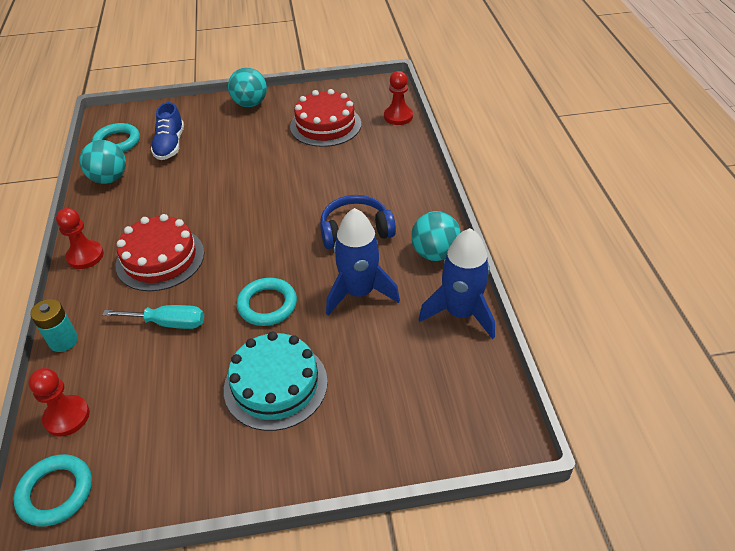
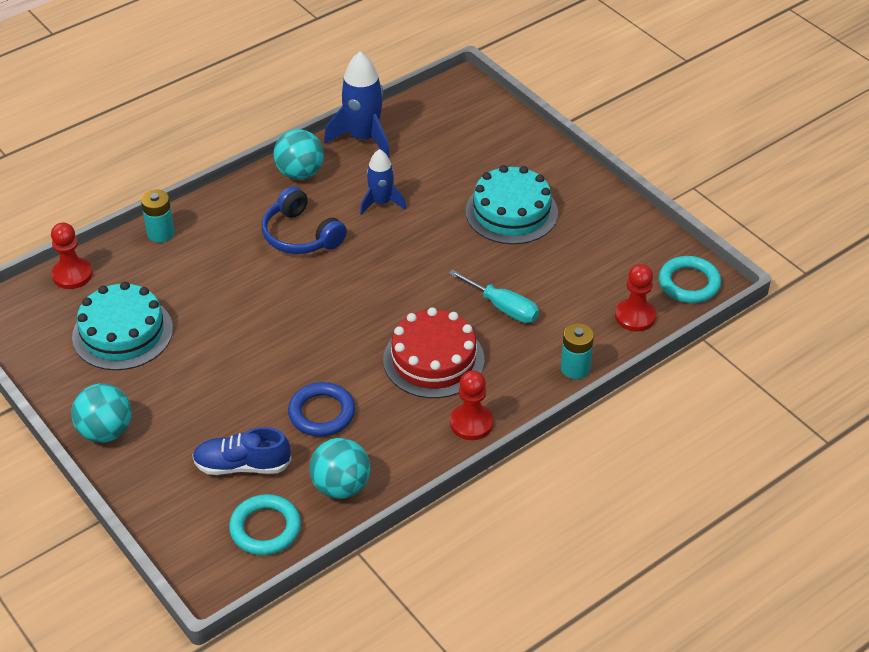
camera: 120 degrees left, 0 degrees up
turquoise screwdriver [102,305,204,329] -> turquoise screwdriver turned 150 degrees clockwise [449,270,539,323]
blue shoe [151,102,184,160] -> blue shoe turned 150 degrees counterclockwise [192,427,292,475]
turquoise ring [237,278,297,326] -> none
red cake [290,89,361,147] -> turquoise cake [72,282,173,370]
blue rocket [326,208,400,316] -> blue rocket [360,149,406,215], size x0.63
none -> turquoise battery [141,190,175,243]
none -> blue ring [288,382,355,437]

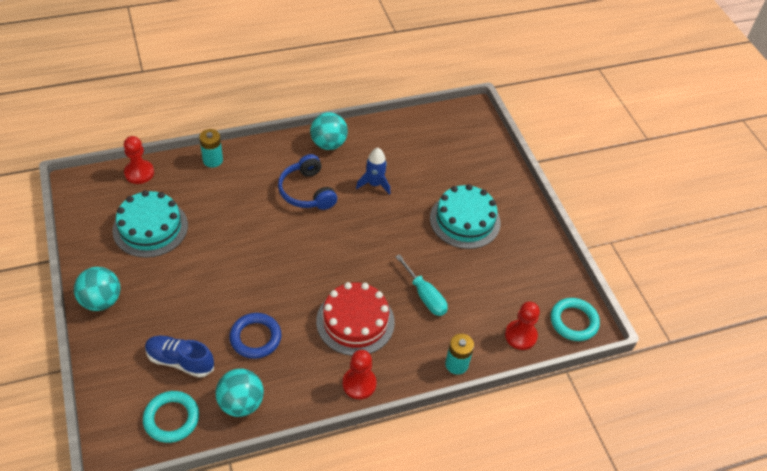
camera: 15 degrees right, 5 degrees up
blue rocket [324,52,390,158] -> none

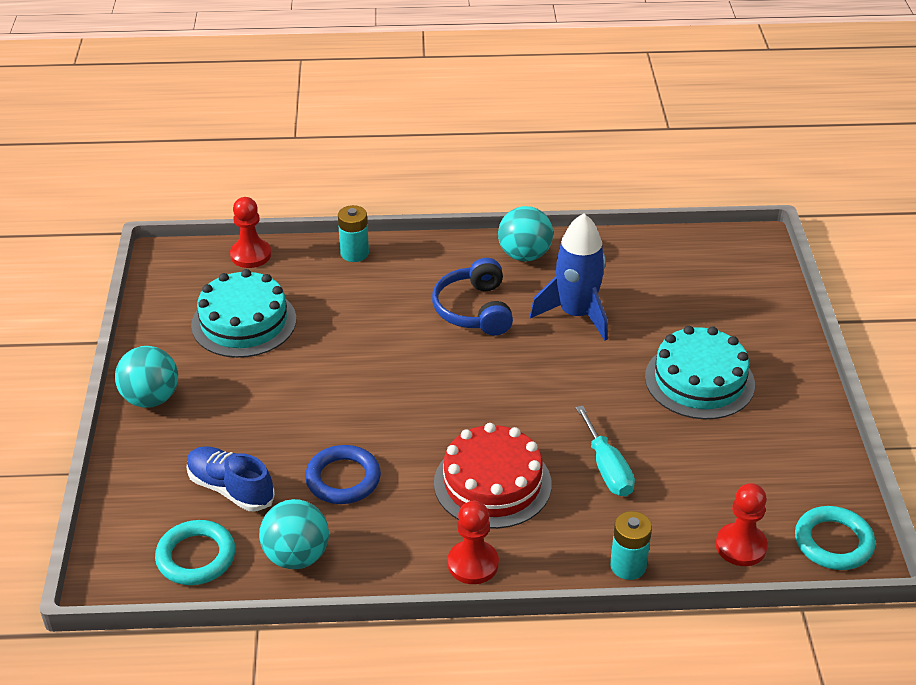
camera: 20 degrees right, 10 degrees down
blue rocket [356,148,390,195] -> blue rocket [530,213,608,341], size x1.59

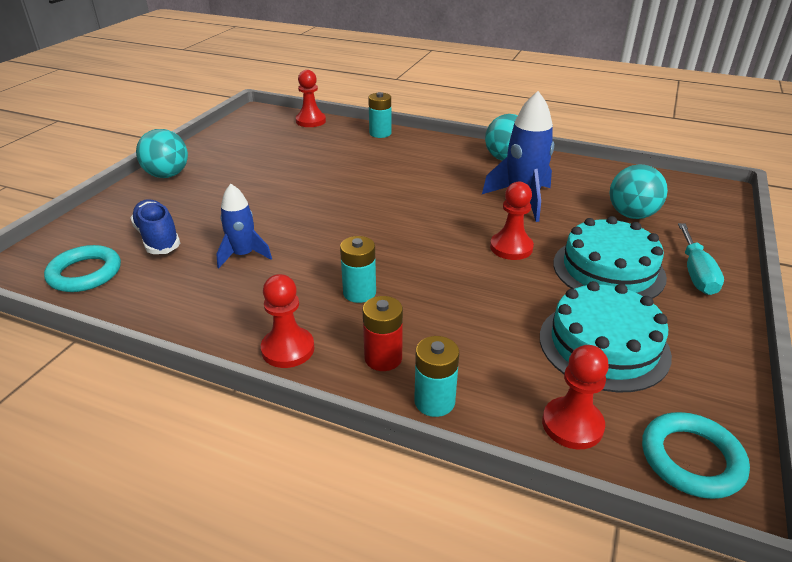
camera: 25 degrees right, 5 degrees down
turquoise cake [191,269,296,358] -> turquoise cake moved to [540,281,672,392]
turquoise ball [259,499,329,569] -> turquoise ball moved to [610,164,668,219]
blue ring [305,445,381,504] -> blue rocket [216,184,272,268]
blue headphones [432,258,513,336] -> none
red cake [434,423,552,529] -> turquoise battery [340,236,376,303]
turquoise screwdriver [576,405,635,497] -> turquoise screwdriver moved to [678,223,724,295]
none -> red battery [363,296,403,371]
none -> red pawn [490,182,534,260]

